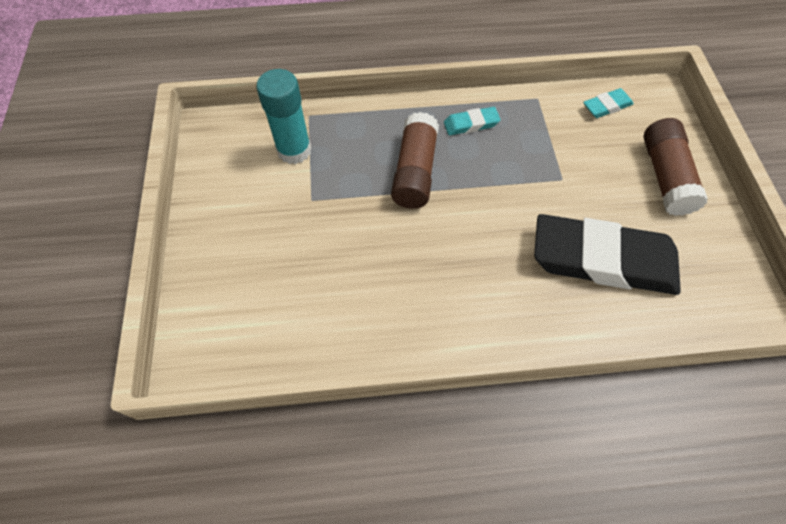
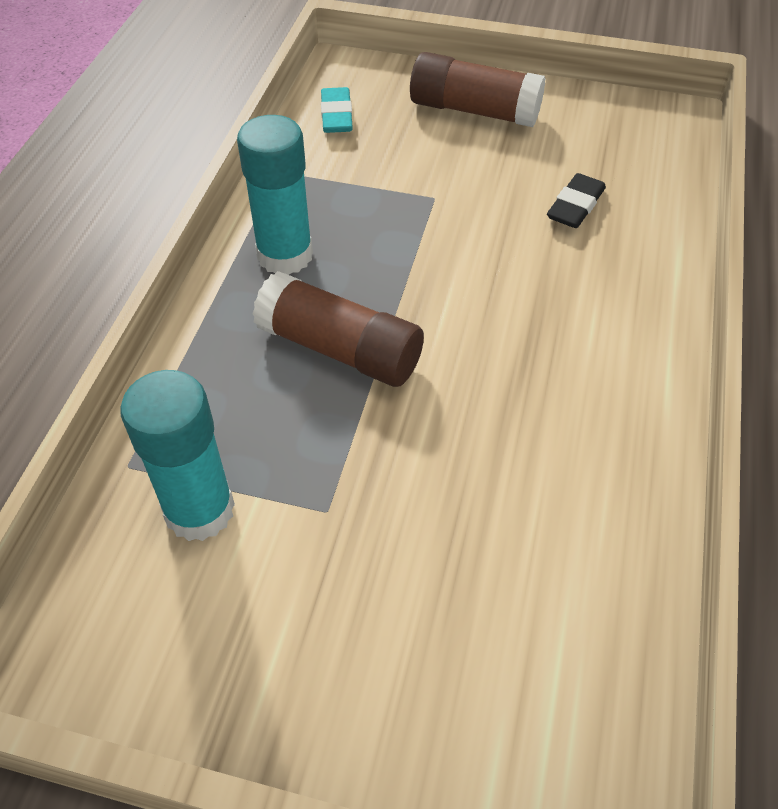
camera: 70 degrees left, 10 degrees down
turquoise eraser [444,107,501,135] -> turquoise glue stick [237,115,313,275]
black eraser [534,214,681,295] -> black eraser [547,173,606,228], size x0.42

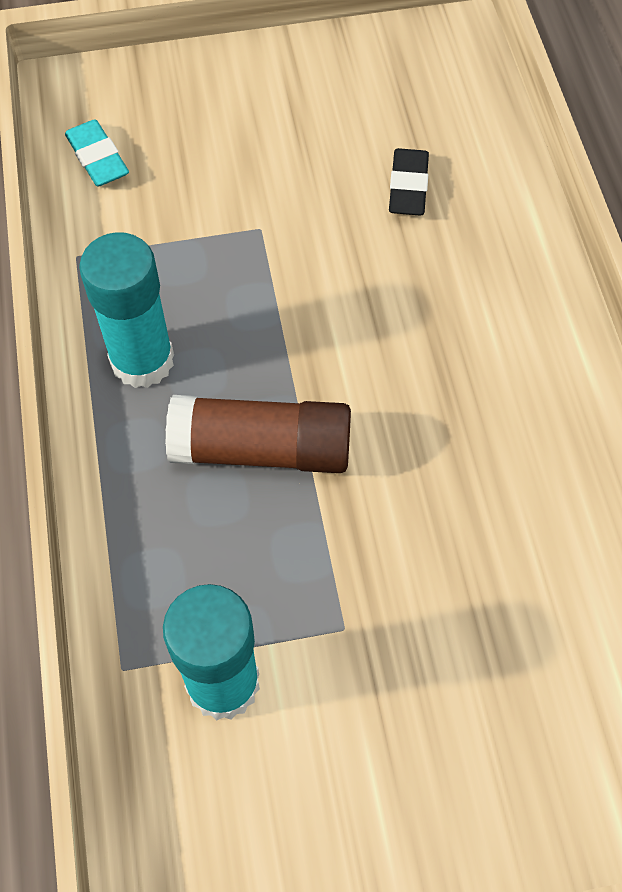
camera: 25 degrees left, 10 degrees up
brown glue stick [410,52,545,127] -> none

